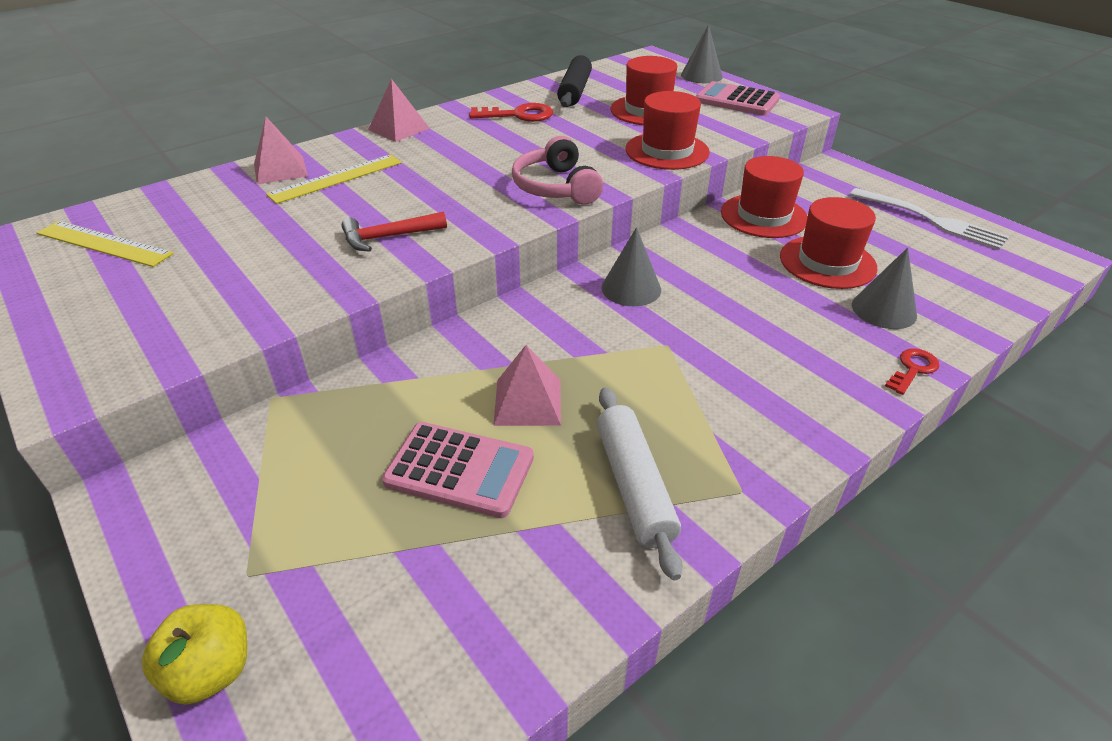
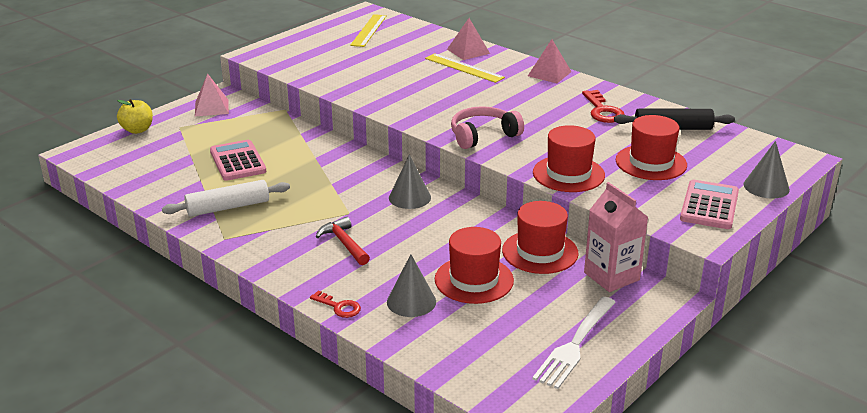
camera: 80 degrees right, 10 degrees down
red hammer [342,212,447,252] -> red hammer moved to [316,217,370,265]
pink calculator [382,422,534,518] -> pink calculator turned 150 degrees clockwise [210,140,266,181]
pink pyramid [493,345,561,426] -> pink pyramid moved to [195,73,229,116]
none -> pink carton [584,182,648,292]

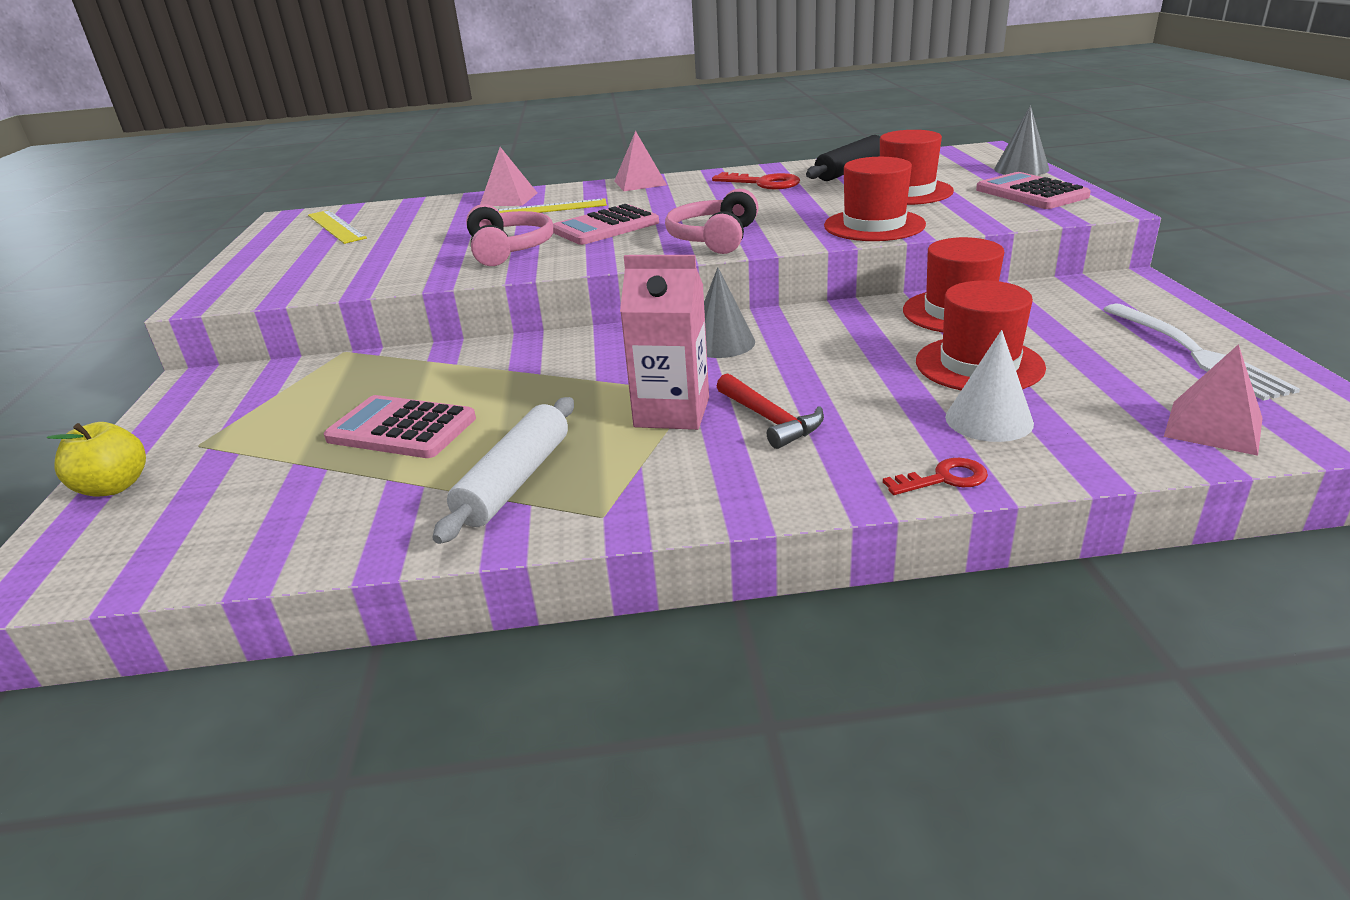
camera: 45 degrees left, 0 degrees up
pink pyramid [195,73,229,116] -> pink pyramid moved to [1164,344,1263,456]
red hammer [316,217,370,265] -> red hammer turned 135 degrees counterclockwise [717,373,824,449]
grey cone [387,254,436,317] -> white cone [945,330,1034,442]
pink carton [584,182,648,292] -> pink carton moved to [620,255,709,430]
none -> pink headphones [466,204,553,266]
none -> pink calculator [553,204,659,245]

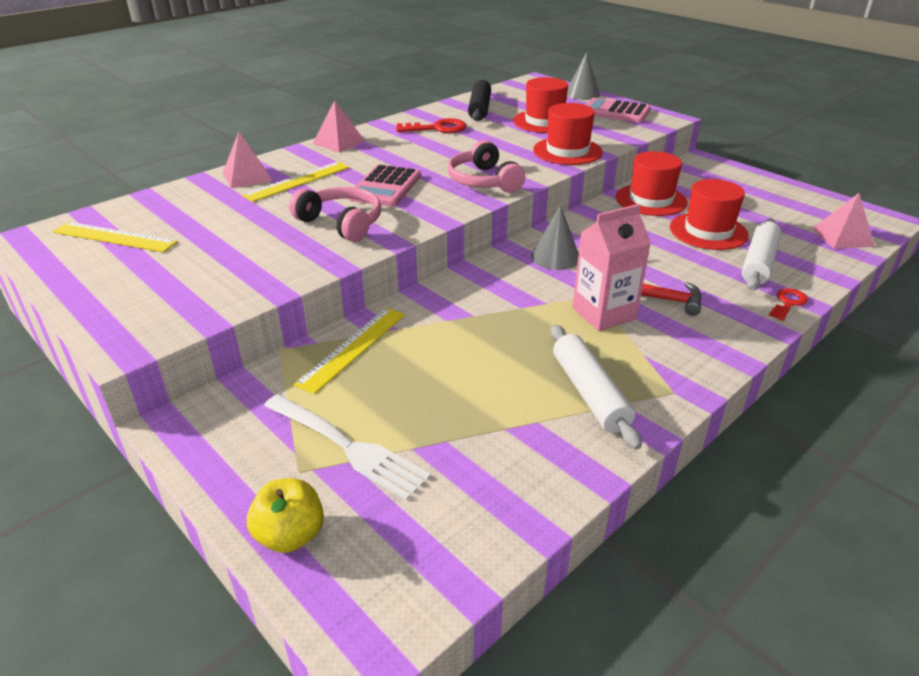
camera: 40 degrees left, 5 degrees up
pink calculator [324,395,476,458] -> none
white cone [945,330,1034,442] -> white rolling pin [742,219,781,291]
white fork [1103,304,1300,401] -> white fork moved to [264,394,431,501]
none -> yellow ruler [294,308,405,394]

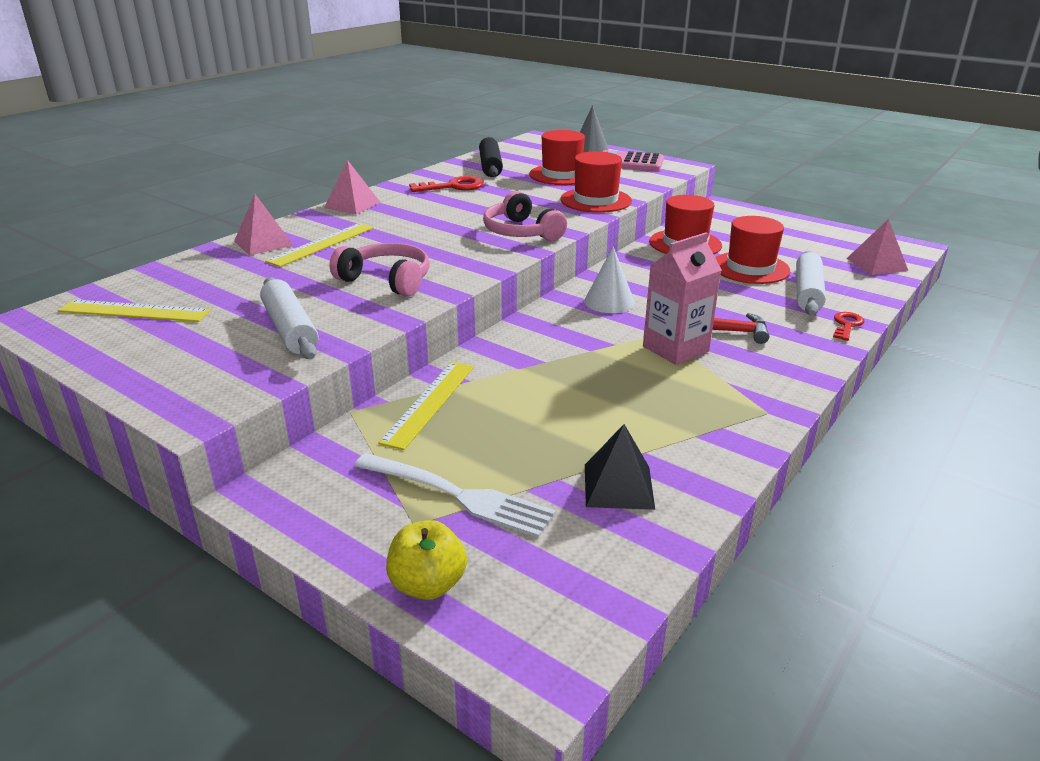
camera: 10 degrees left, 5 degrees down
pink calculator [348,165,421,207] -> none
grey cone [531,205,579,270] -> white cone [584,246,635,313]
white rolling pin [551,325,642,450] -> white rolling pin moved to [260,277,318,359]
none -> black pyramid [585,424,655,510]

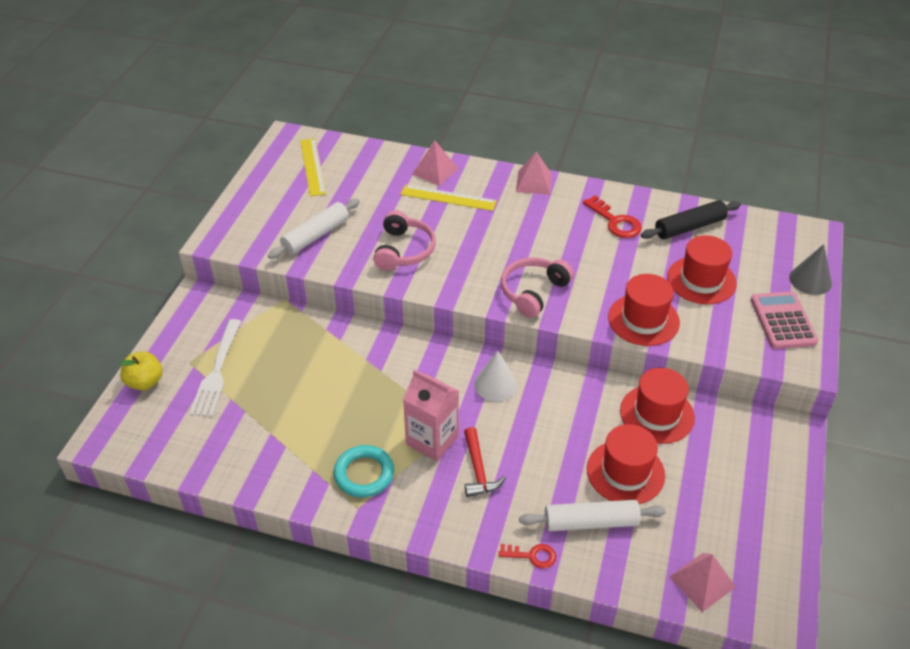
camera: 70 degrees right, 15 degrees up
yellow ruler [378,362,474,450] -> none
black pyramid [585,424,655,510] -> none
none -> turquoise ring [333,445,394,498]

